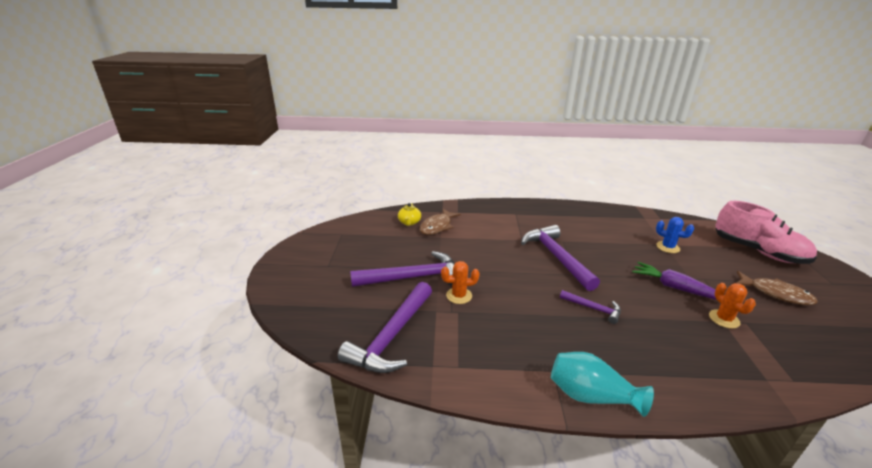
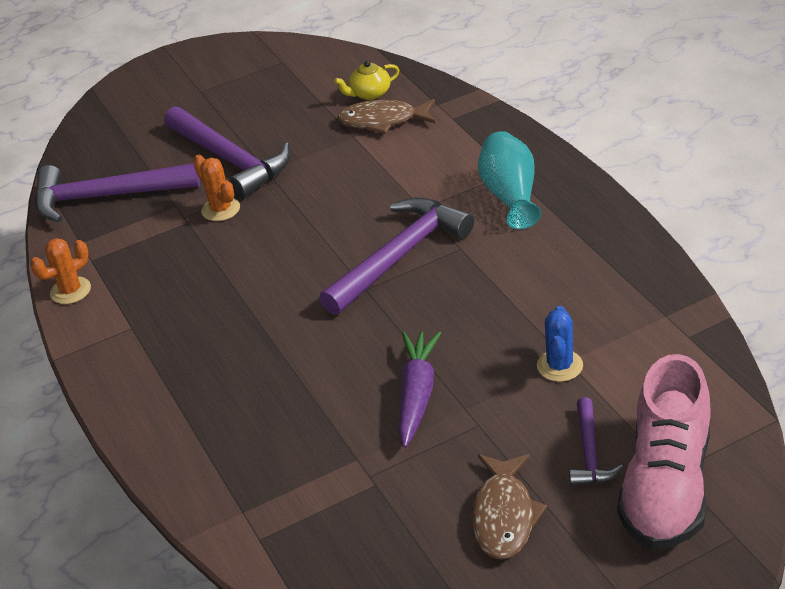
camera: 65 degrees right, 10 degrees up
turquoise vase [551,352,654,417] -> turquoise vase moved to [478,131,542,229]
purple hammer [560,290,621,324] -> purple hammer moved to [569,397,623,486]
orange cactus [709,283,756,329] -> orange cactus moved to [31,238,91,304]

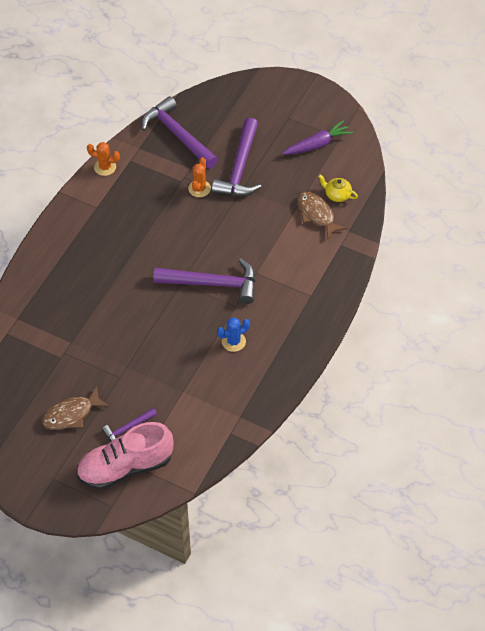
camera: 50 degrees right, 15 degrees up
purple carrot [399,331,441,448] -> purple carrot moved to [282,120,353,155]
turquoise vase [478,131,542,229] -> none
blue cactus [537,306,583,382] -> blue cactus moved to [217,318,250,352]

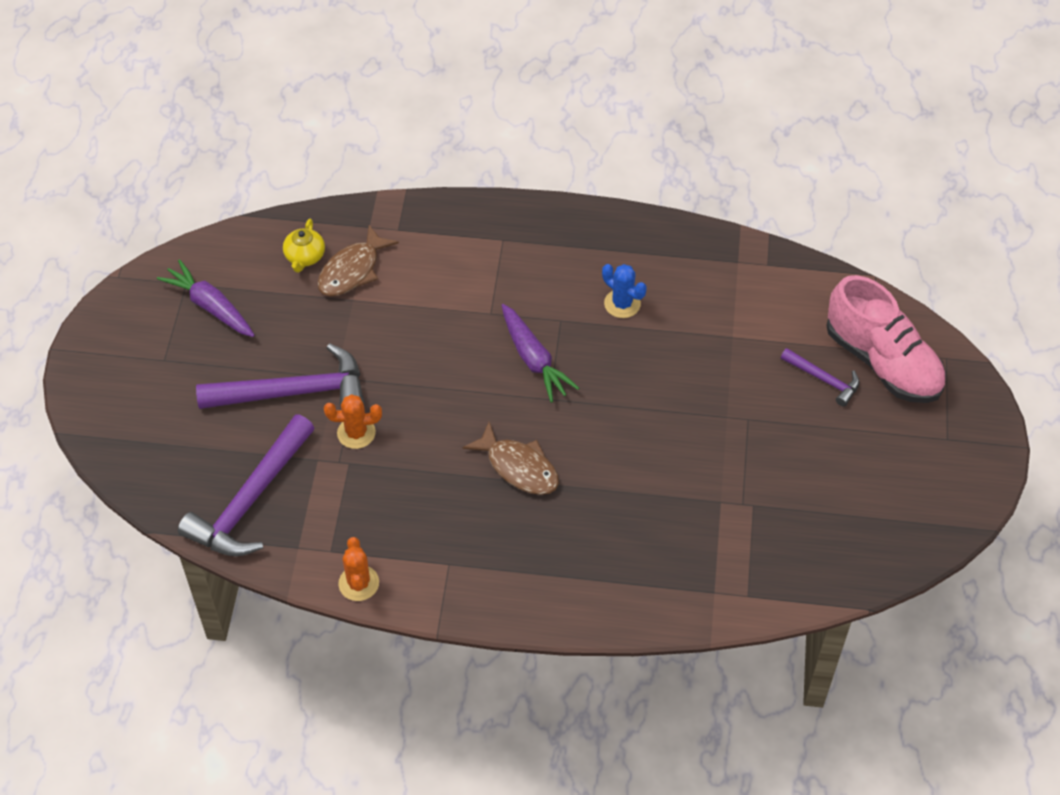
camera: 110 degrees left, 0 degrees up
brown fish [42,386,109,430] -> brown fish moved to [462,422,559,495]
purple hammer [153,258,256,304] -> purple carrot [502,304,579,403]

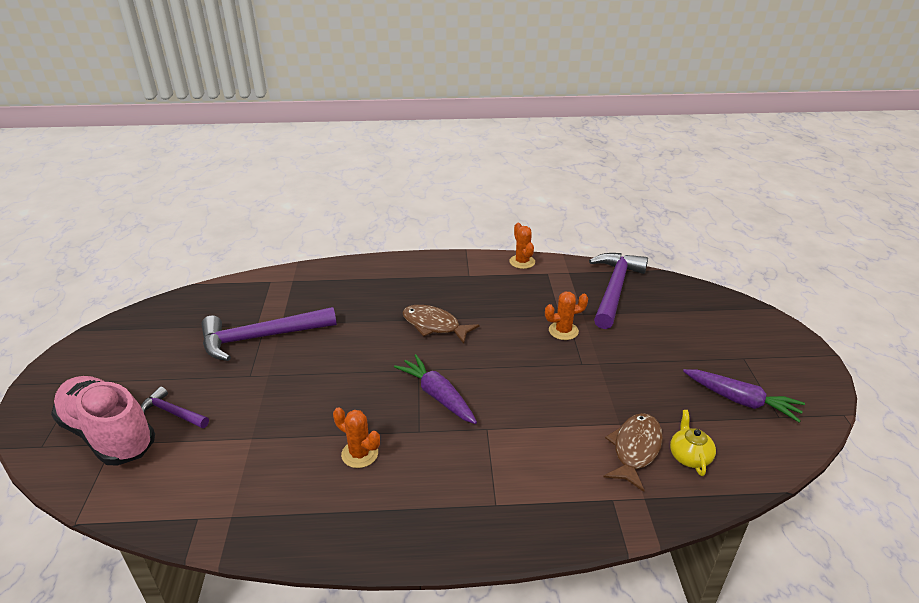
camera: 170 degrees right, 20 degrees down
purple hammer [196,343,365,409] -> purple hammer moved to [201,307,337,361]
blue cactus [602,264,647,318] -> orange cactus [333,407,380,468]

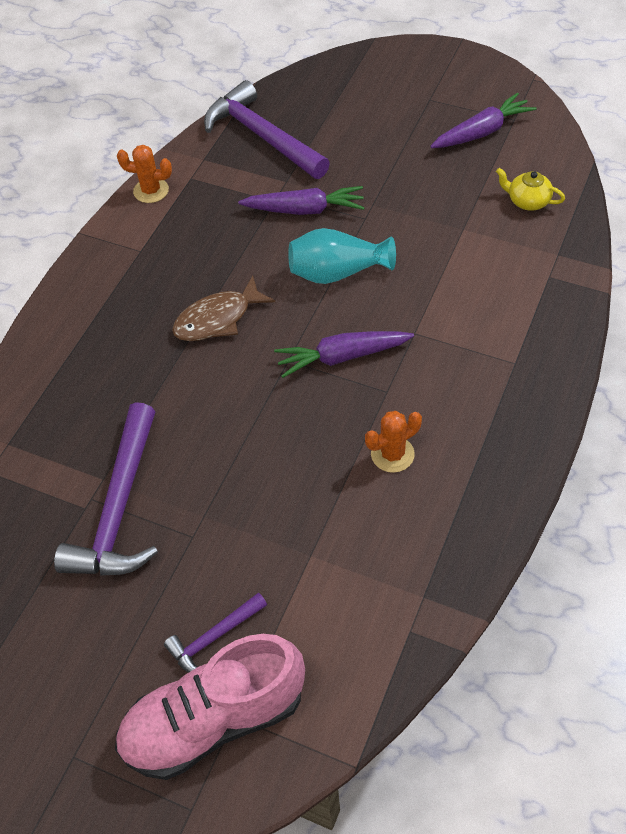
camera: 60 degrees left, 20 degrees up
orange cactus [545,292,588,340] -> purple carrot [238,186,365,215]
brown fish [603,413,663,492] -> none
none -> turquoise vase [288,228,396,284]

